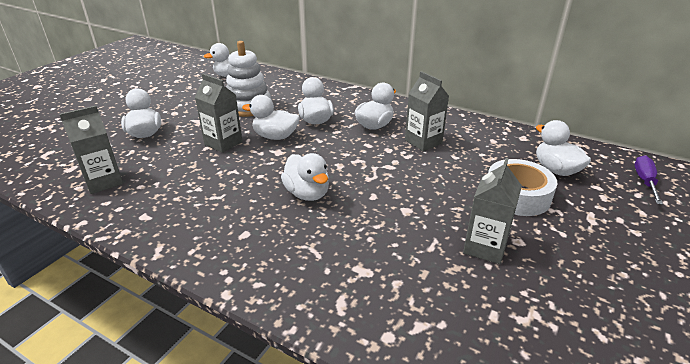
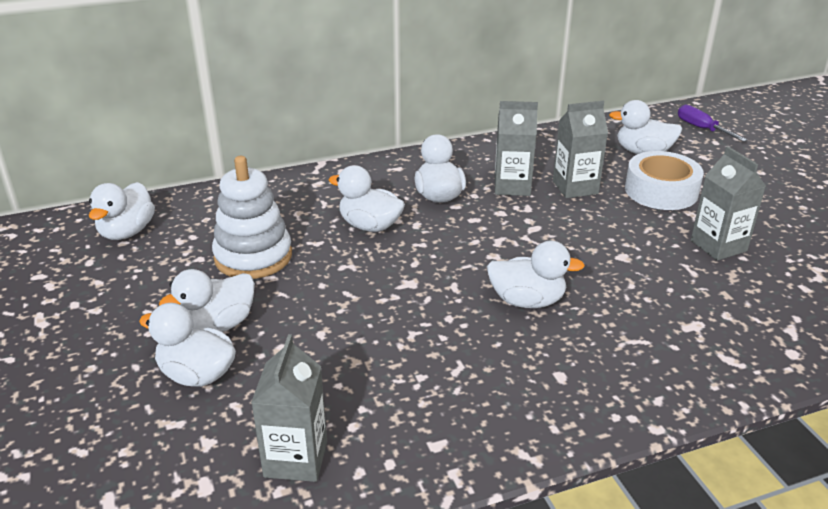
camera: 50 degrees left, 0 degrees up
grey carton [195,74,243,153] -> grey carton moved to [553,101,608,198]
white duck [242,95,300,140] -> white duck moved to [159,269,255,332]

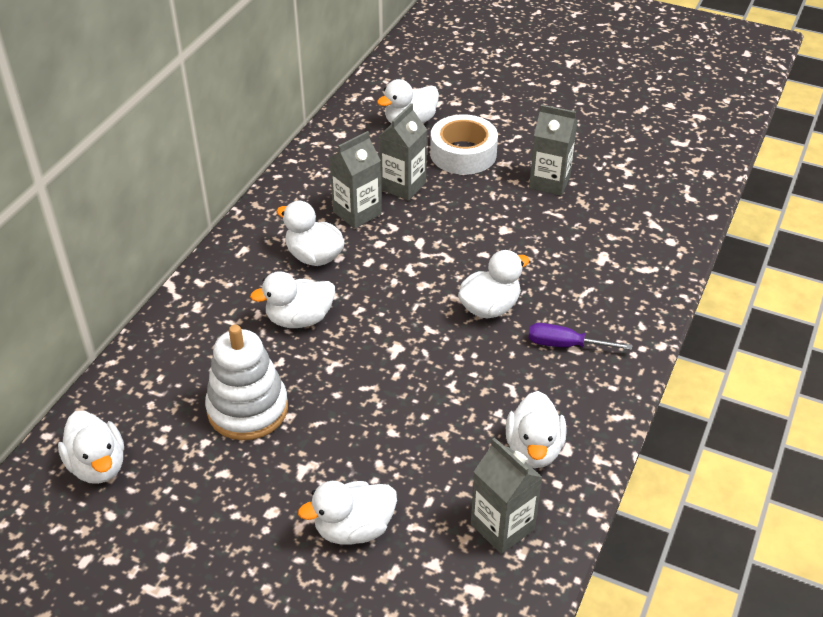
camera: 45 degrees left, 10 degrees up
white duck [159,269,255,332] -> white duck moved to [506,391,566,468]
purple screwdriver [678,105,747,142] -> purple screwdriver moved to [529,323,632,350]

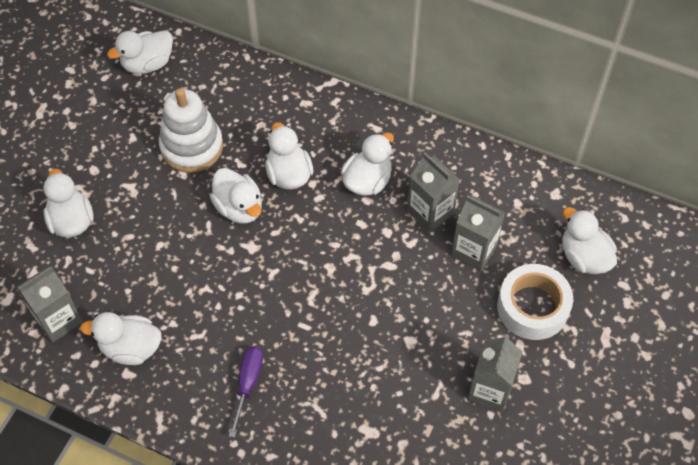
camera: 90 degrees right, 15 degrees up
white duck [458,250,529,319] -> white duck moved to [210,168,262,224]

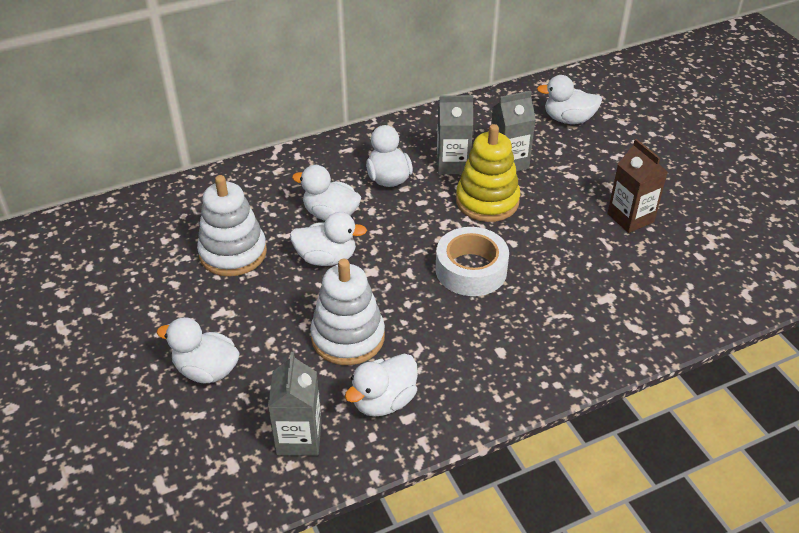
camera: 50 degrees left, 15 degrees down
white duck [107,30,173,74] -> none
purple screwdriver [229,346,263,438] -> none
grey carton [467,334,523,412] -> brown carton [607,139,668,233]
white tape [497,264,573,340] -> white tape moved to [436,227,509,296]
none -> white stacking toy [310,259,385,365]
none -> yellow stacking toy [456,124,520,222]

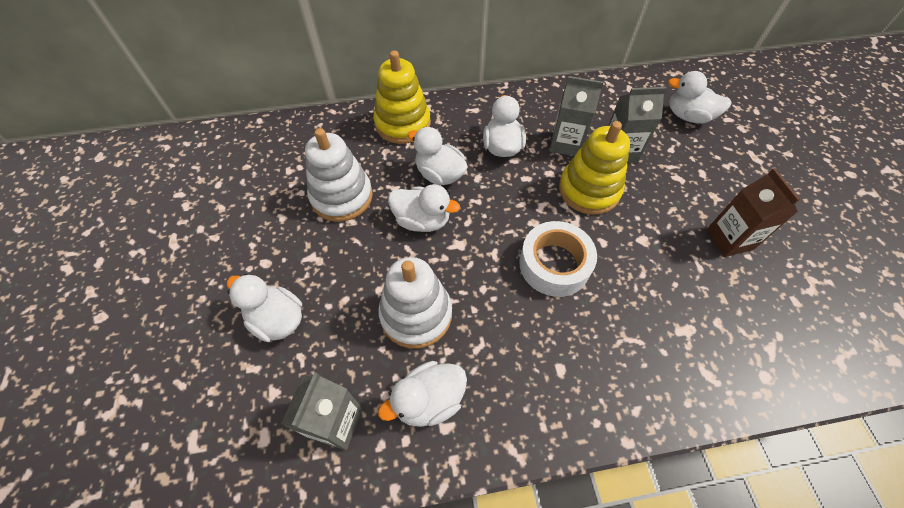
camera: 15 degrees right, 15 degrees up
none -> yellow stacking toy [373,50,431,144]

